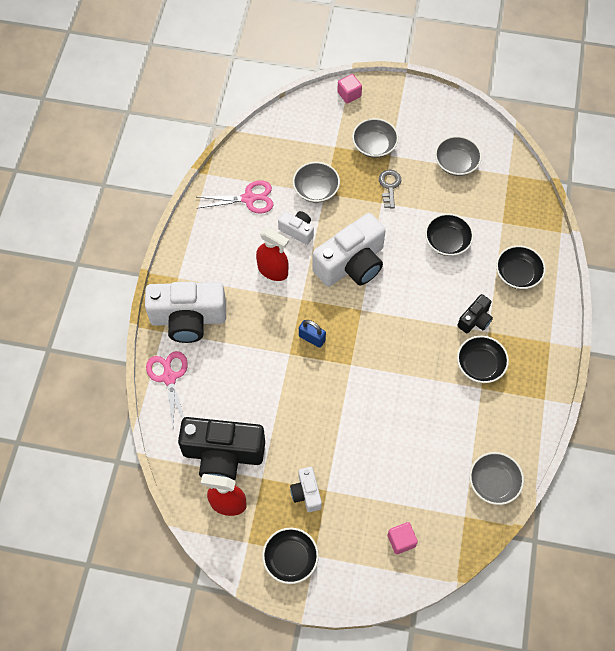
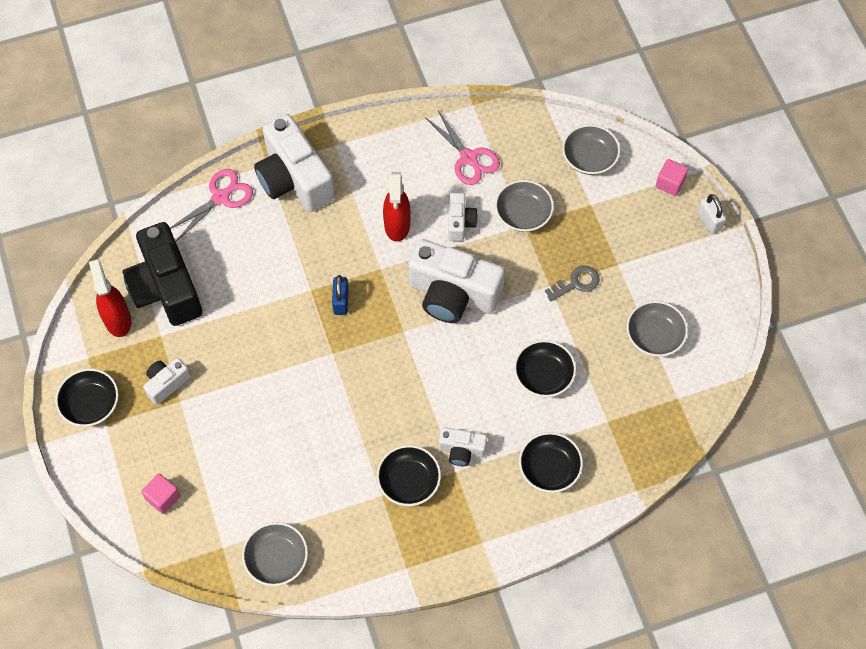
camera: 60 degrees right, 0 degrees up
grey bowl [352,118,399,158] -> grey bowl moved to [562,124,620,175]
black camera [457,294,493,333] -> white camera [439,427,487,466]
none -> white padlock [697,194,726,234]

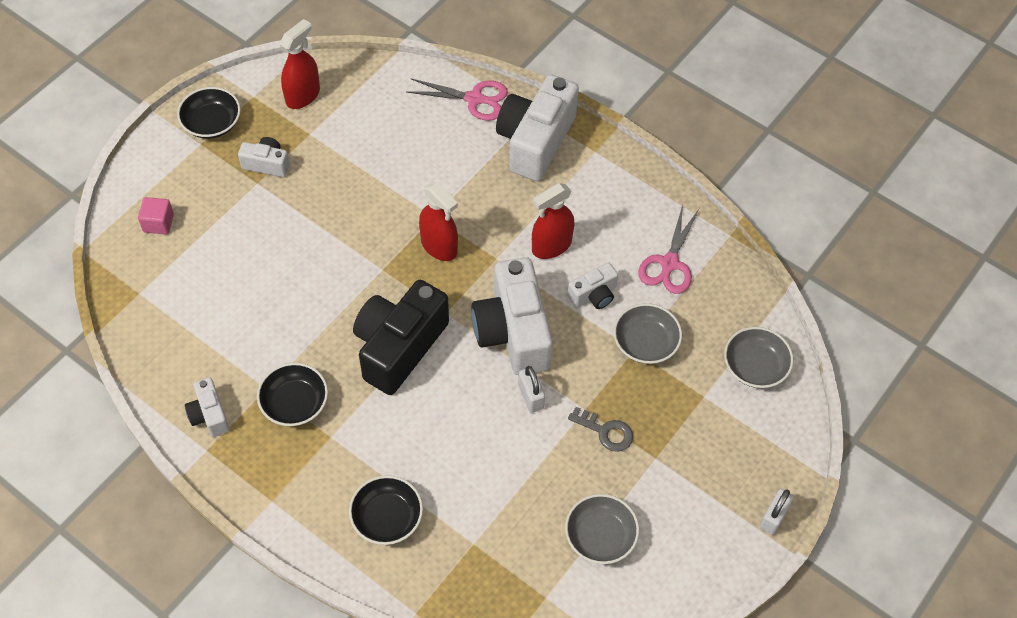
camera: 55 degrees right, 5 degrees down
black camera [122,222,202,326] -> black camera moved to [353,280,449,395]
grey bowl [242,522,308,586] -> none
blue padlock [332,275,349,315] -> red spray bottle [419,182,458,261]
white camera [439,427,487,466] -> white camera moved to [185,377,229,437]
black bowl [514,340,576,397] -> none
pink cube [656,159,689,196] -> none
none -> white padlock [518,366,545,413]

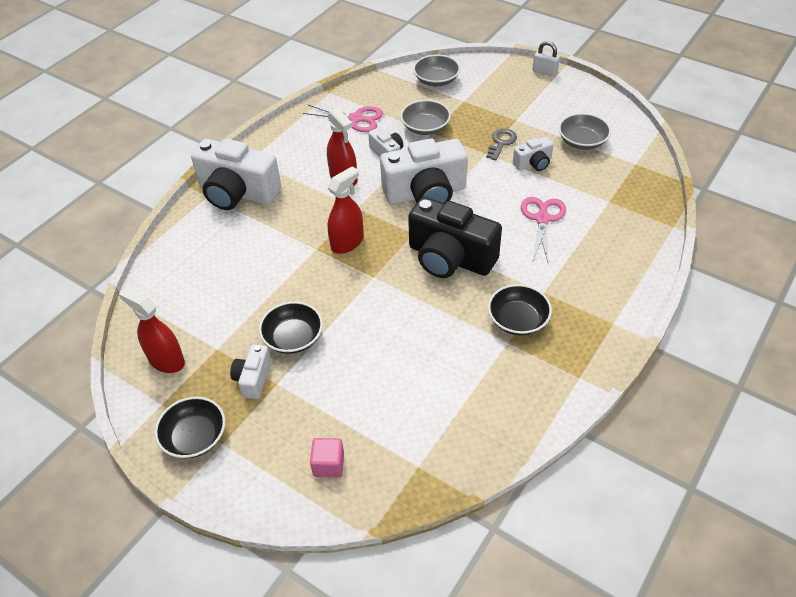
camera: 90 degrees left, 10 degrees down
white camera [185,377,229,437] -> white camera moved to [513,137,554,171]
black bowl [349,475,423,545] -> black bowl moved to [259,301,323,354]
pink scissors [407,78,508,121] -> pink scissors moved to [521,197,566,262]
white padlock [518,366,545,413] -> none

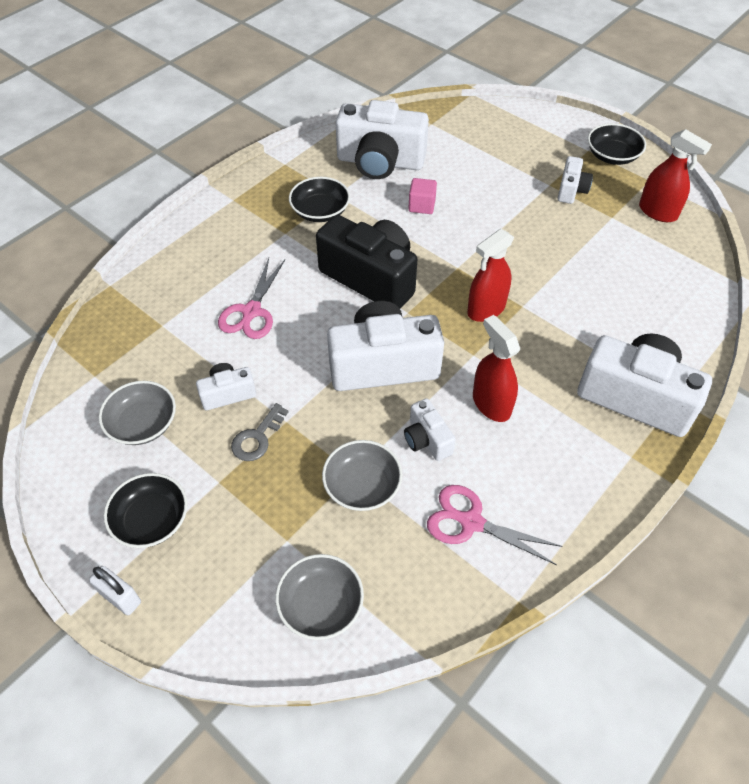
camera: 175 degrees left, 5 degrees up
black bowl [259,301,323,354] -> black bowl moved to [104,473,188,548]
pink cube [310,438,344,477] -> pink cube moved to [408,178,437,214]
none -> white camera [336,100,429,179]

